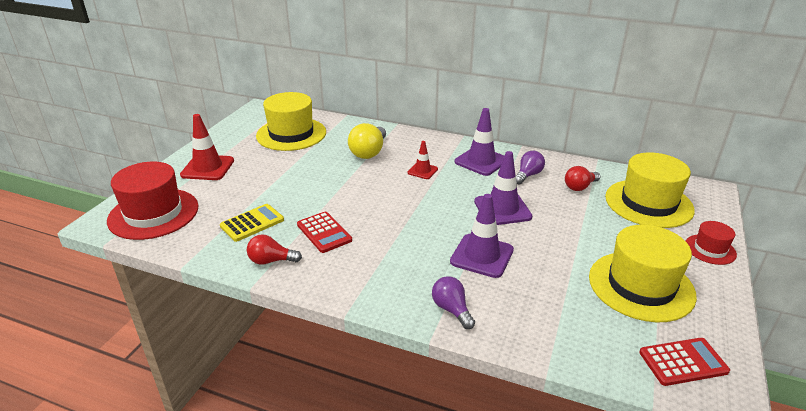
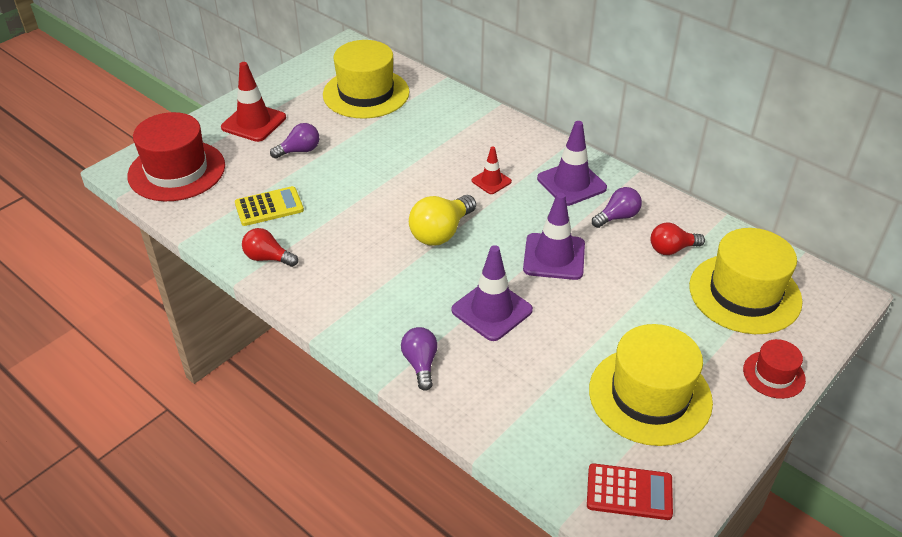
camera: 20 degrees right, 10 degrees up
red calculator [297,212,352,253] -> none
yellow light bulb [348,123,386,159] -> yellow light bulb moved to [409,195,476,246]
none -> purple light bulb [270,123,319,159]

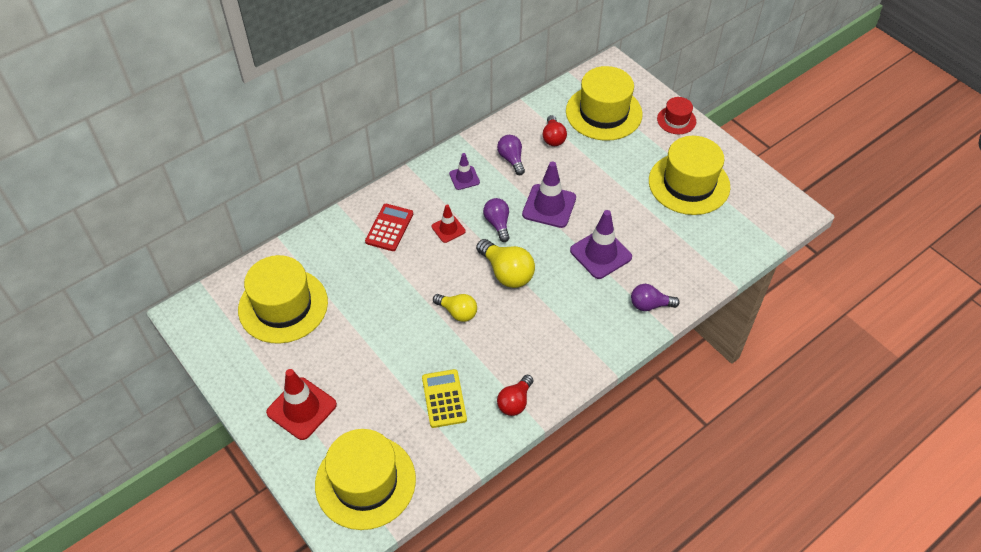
camera: 80 degrees left, 10 degrees up
red hat [127,112,225,201] -> yellow hat [315,429,416,530]
purple light bulb [270,123,319,159] -> purple light bulb moved to [483,198,510,242]
purple traffic cone [537,121,607,206] -> purple traffic cone [449,153,480,190], size x0.57
red calculator [587,463,673,520] -> red calculator moved to [365,204,413,251]
none -> yellow light bulb [433,294,477,322]

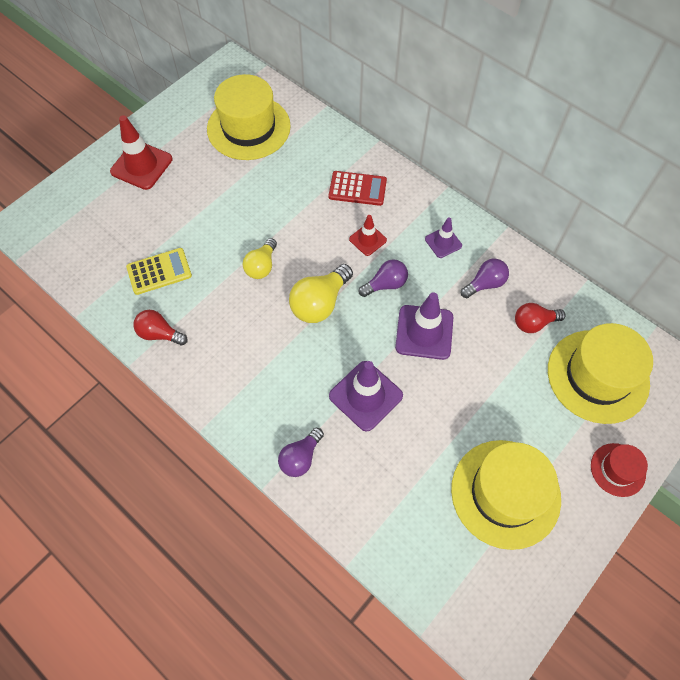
camera: 80 degrees right, 10 degrees up
yellow hat [315,429,416,530] -> none
purple light bulb [631,284,680,311] -> purple light bulb turned 135 degrees counterclockwise [278,428,324,477]

